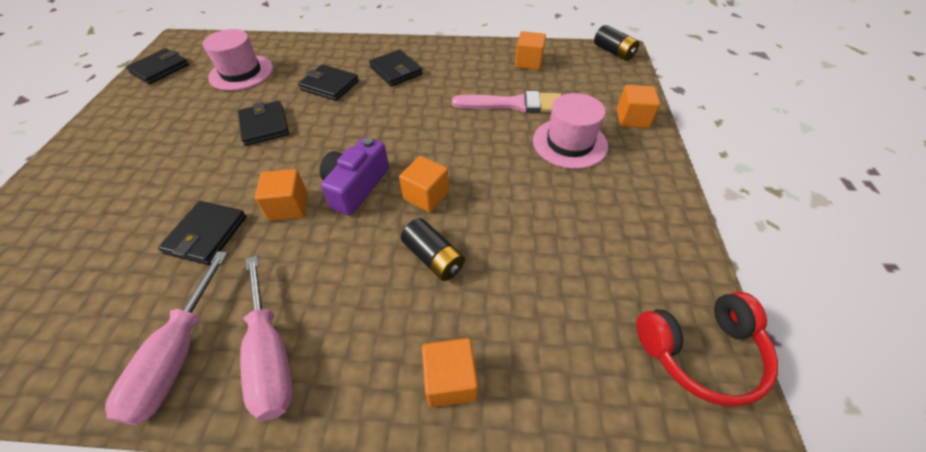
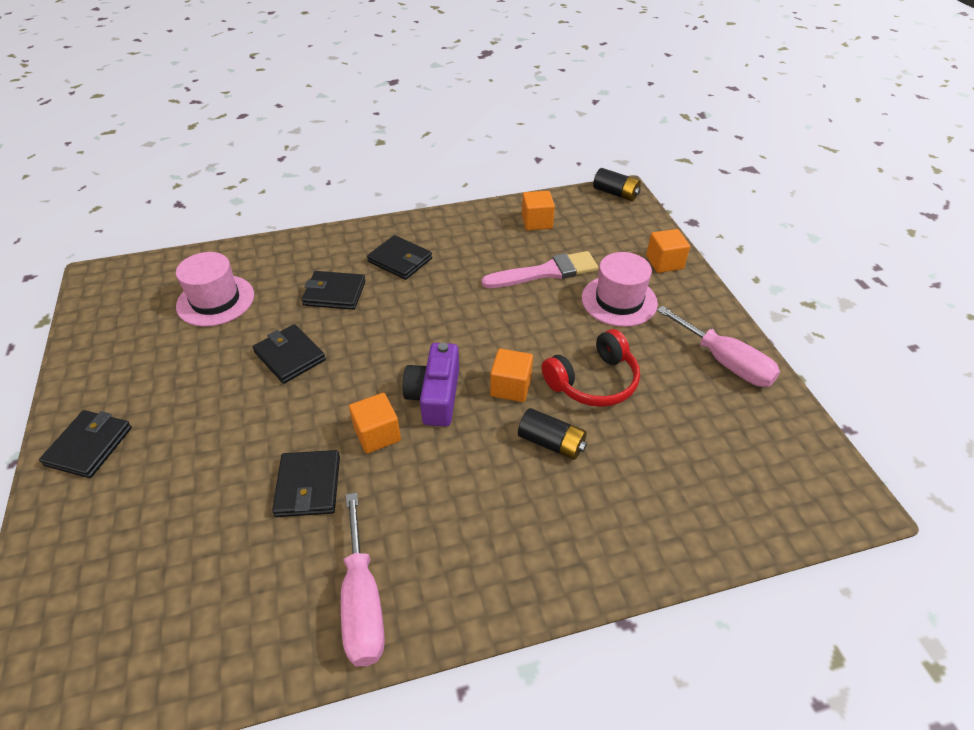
camera: 20 degrees left, 5 degrees down
black wallet [126,48,189,85] -> black wallet moved to [39,410,132,478]
pink screwdriver [240,255,293,421] -> pink screwdriver moved to [657,306,780,387]
orange cube [422,338,478,407] -> none
red headphones [636,292,778,407] -> red headphones moved to [542,329,640,407]

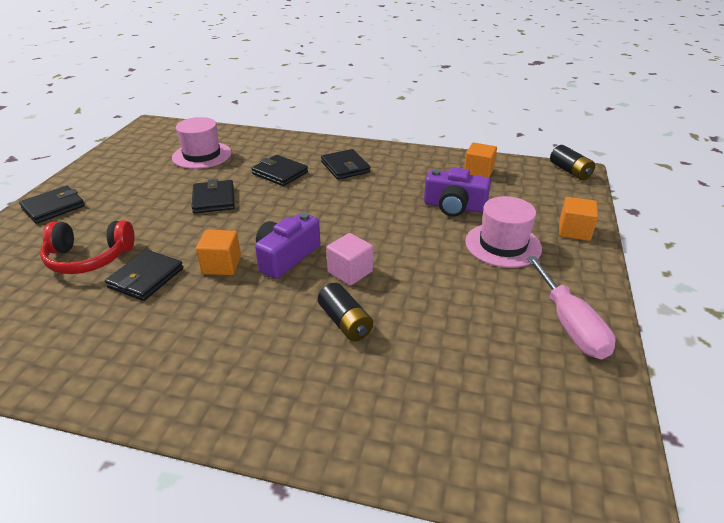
camera: 30 degrees right, 10 degrees down
pink screwdriver [341,493,385,667] -> none
pink brush [481,251,598,288] -> purple camera [424,167,491,217]
orange cube [490,349,533,402] -> pink cube [326,233,373,286]
red headphones [542,329,640,407] -> red headphones moved to [40,220,135,274]

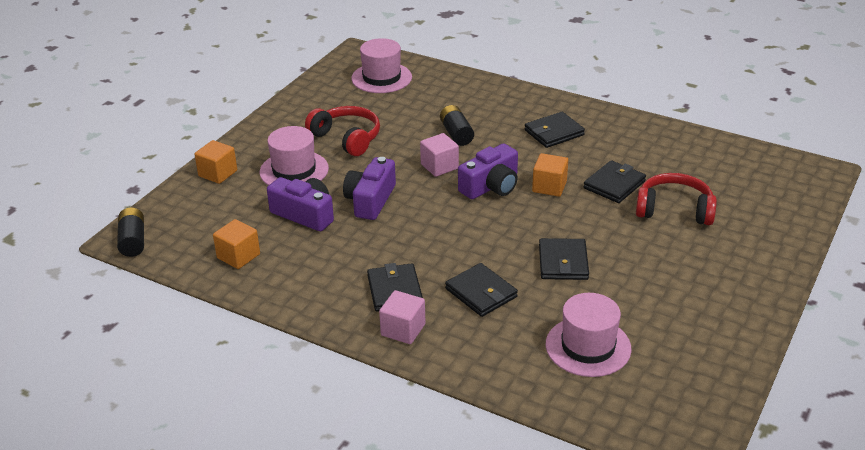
camera: 165 degrees left, 0 degrees up
black wallet [19,186,85,224] -> black wallet moved to [525,112,585,148]
pink screwdriver [526,256,616,359] -> none
none -> red headphones [305,106,380,156]
none -> purple camera [343,157,396,220]
none -> pink hat [351,38,412,93]
none -> pink cube [379,290,426,344]

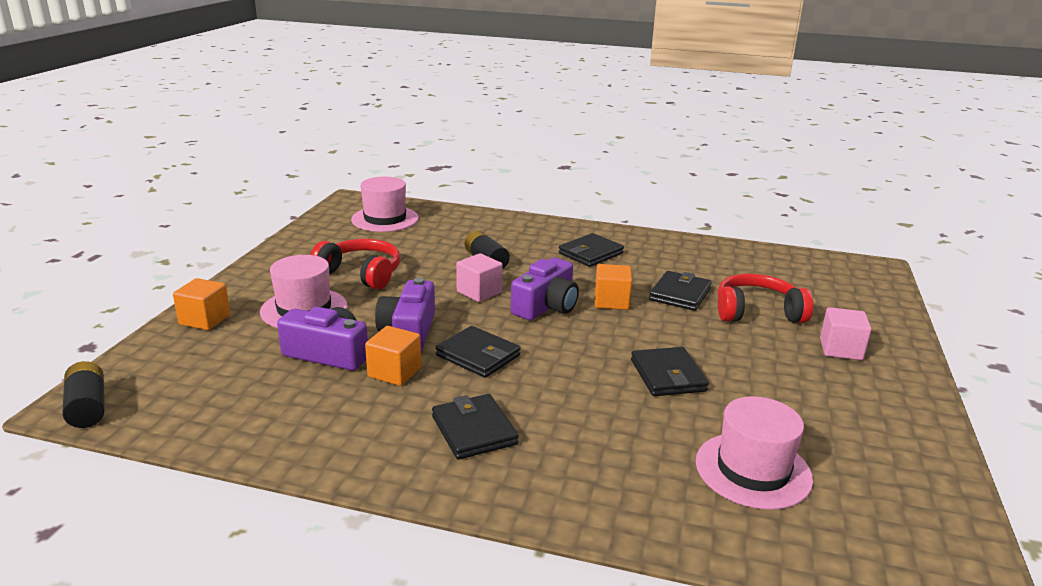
camera: 15 degrees left, 10 degrees down
orange cube [213,219,260,269] -> orange cube moved to [365,326,421,386]
pink cube [379,290,426,344] -> pink cube moved to [820,307,872,360]
black wallet [445,263,518,317] -> black wallet moved to [436,326,520,378]

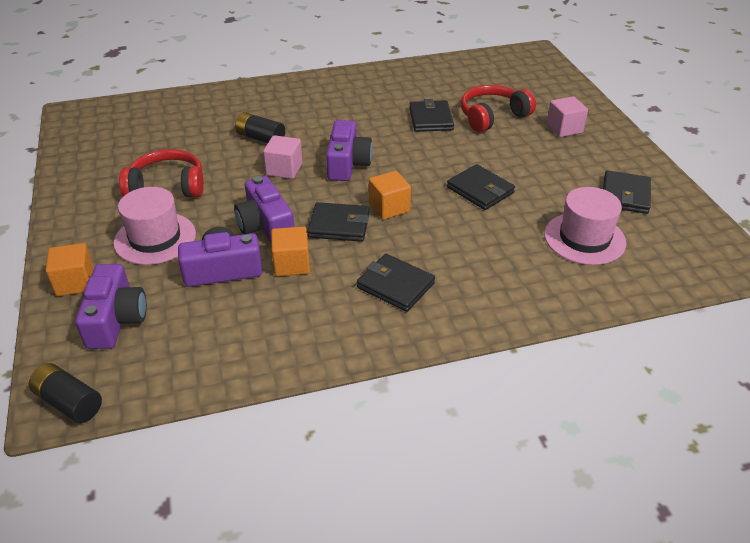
camera: 30 degrees left, 15 degrees up
pink hat [351,177,419,232] -> none
black wallet [559,233,624,267] -> black wallet moved to [603,171,651,214]
orange cube [595,264,632,310] -> orange cube moved to [369,171,411,220]
none -> purple camera [75,264,147,349]

